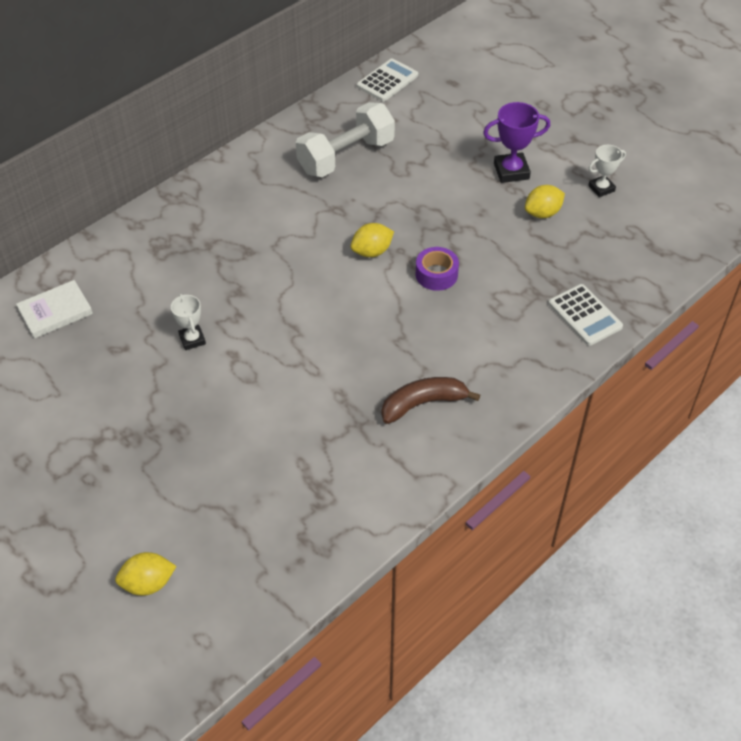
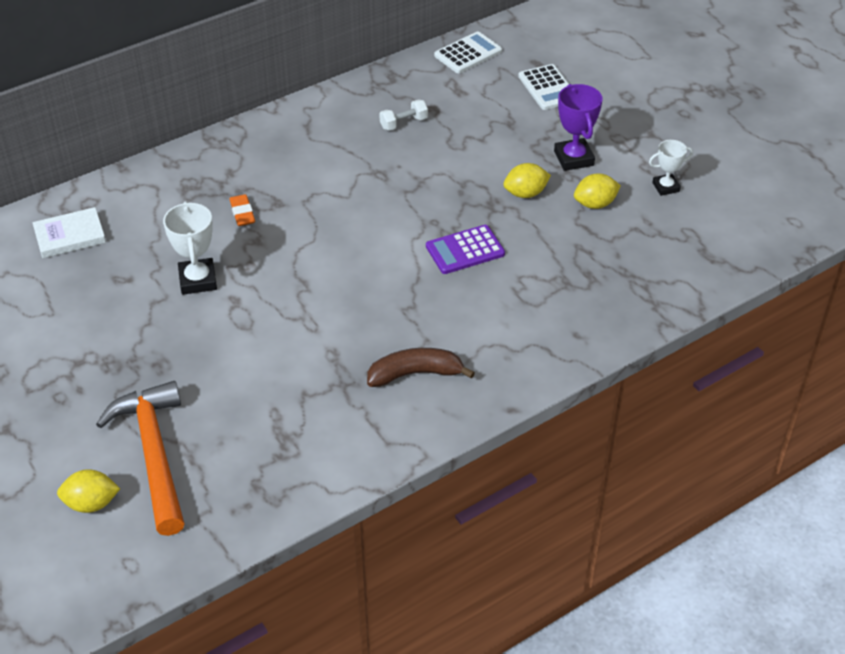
camera: 10 degrees right, 5 degrees down
white trophy [171,294,206,350] -> white trophy [163,201,217,295], size x1.56
white dumbbell [296,102,395,177] -> white dumbbell [379,99,428,131], size x0.45
yellow lemon [351,223,394,257] -> yellow lemon moved to [503,163,551,198]
purple tape [416,247,459,291] -> purple calculator [426,225,505,274]
purple trophy [483,102,550,183] -> purple trophy turned 75 degrees clockwise [554,84,602,171]
white calculator [548,284,623,346] -> white calculator moved to [518,64,569,110]
none -> orange hammer [96,381,185,536]
none -> orange eraser [229,194,255,226]

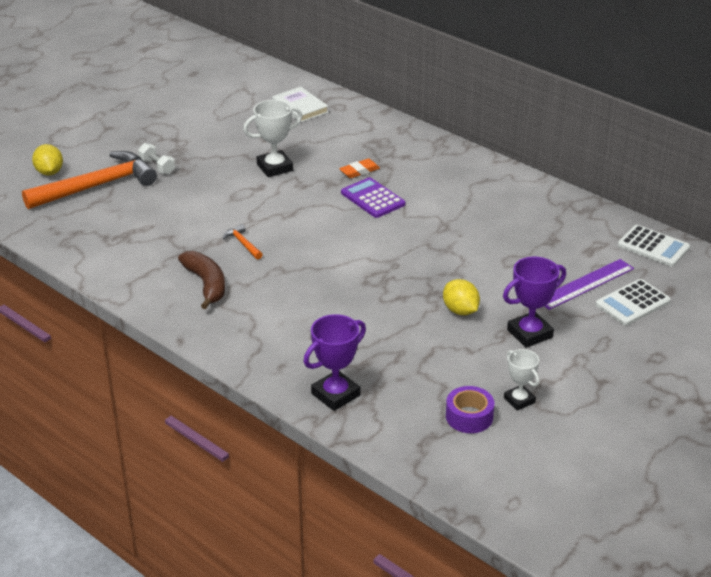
camera: 75 degrees right, 10 degrees down
white dumbbell [379,99,428,131] -> white dumbbell moved to [138,143,175,174]
purple calculator [426,225,505,274] -> purple calculator moved to [341,177,405,218]
yellow lemon [574,173,621,209] -> none
none -> orange hammer [223,224,263,259]
none -> purple trophy [304,314,366,411]
none -> purple tape [446,386,494,433]
none -> purple ruler [544,259,634,310]

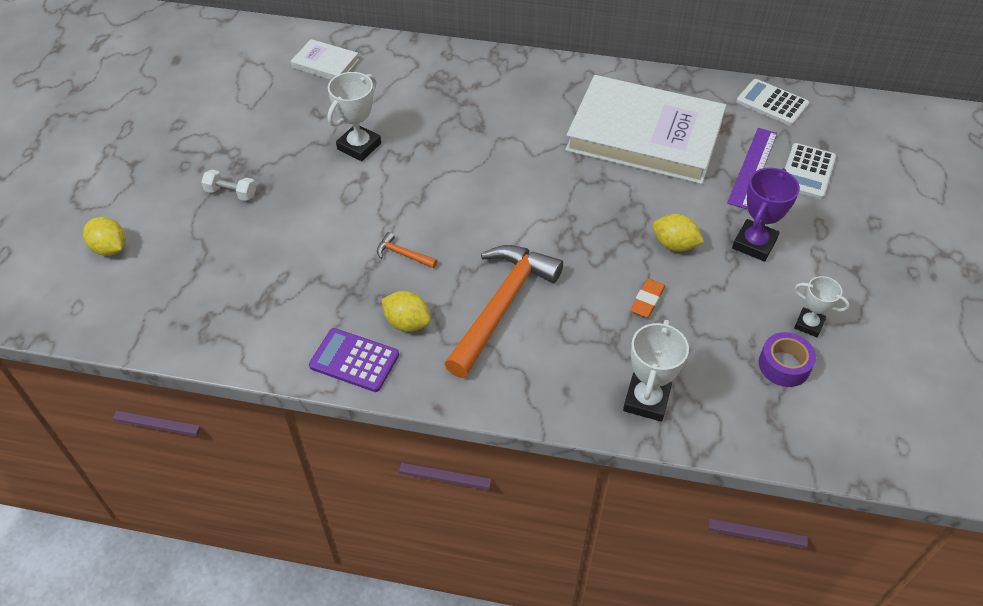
camera: 30 degrees left, 15 degrees up
orange hammer [22,151,157,209] -> orange hammer moved to [445,245,563,378]
brown banana [178,251,225,309] -> yellow lemon [381,291,431,332]
purple trophy [304,314,366,411] -> white trophy [623,320,689,422]
orange eraser [339,159,380,178] -> orange eraser moved to [630,278,666,318]
purple calculator [341,177,405,218] -> purple calculator moved to [309,328,399,392]
white calculator [618,225,690,267] -> white calculator turned 150 degrees counterclockwise [736,79,809,126]
none -> white book [565,75,726,184]

